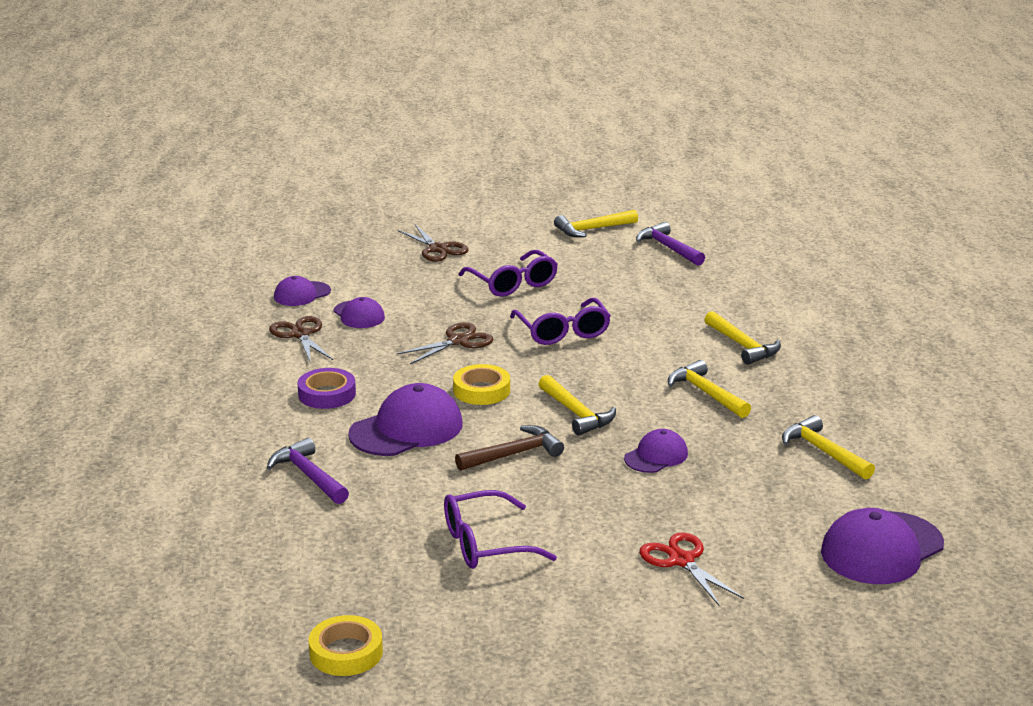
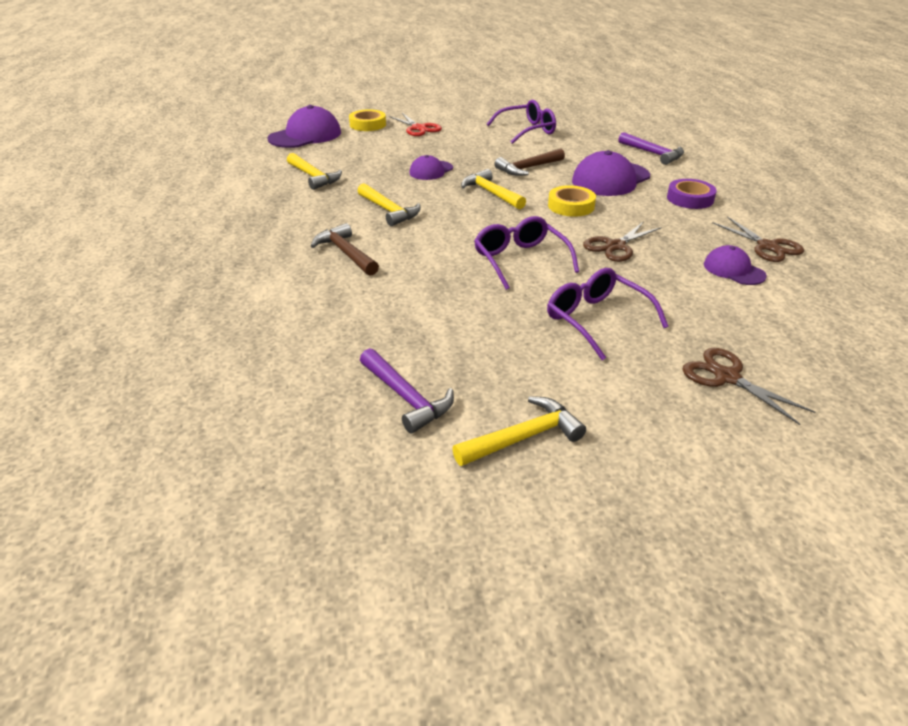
camera: 175 degrees right, 10 degrees up
purple cap [274,276,331,306] -> none
yellow tape [309,615,383,676] -> yellow tape moved to [349,109,386,131]
yellow hammer [704,311,781,365] -> brown hammer [311,223,379,276]

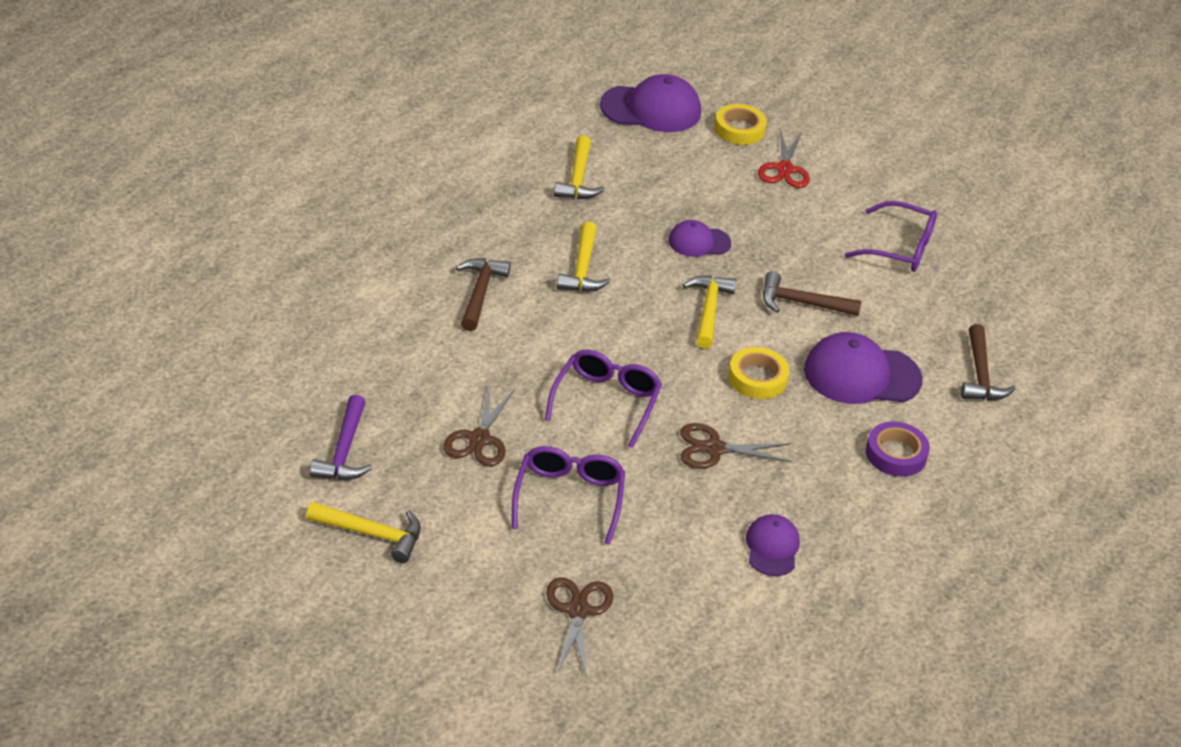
camera: 40 degrees right, 5 degrees up
purple hammer [618,132,684,165] -> brown hammer [961,324,1016,401]
brown scissors [712,217,805,262] -> brown scissors moved to [443,385,515,466]

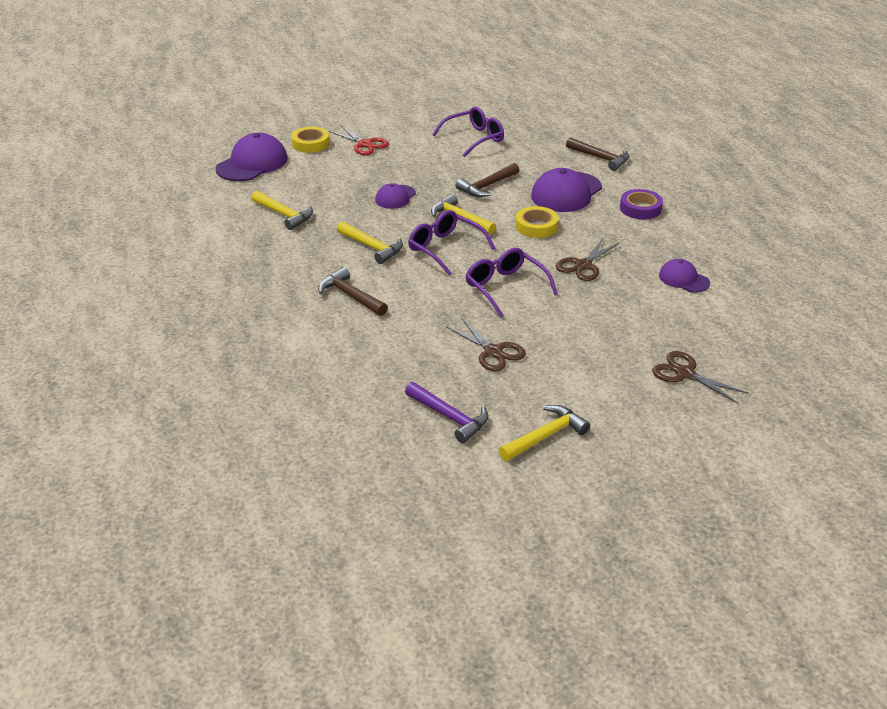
camera: 50 degrees left, 5 degrees down
purple glasses [512,446,625,545] -> purple glasses moved to [408,210,496,275]

